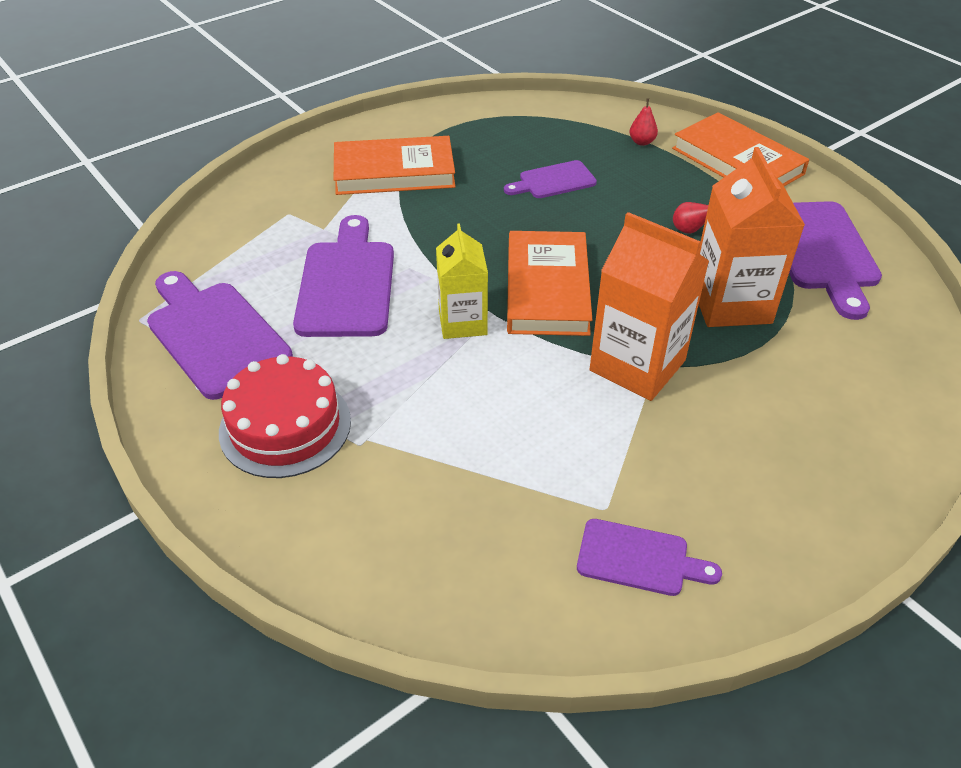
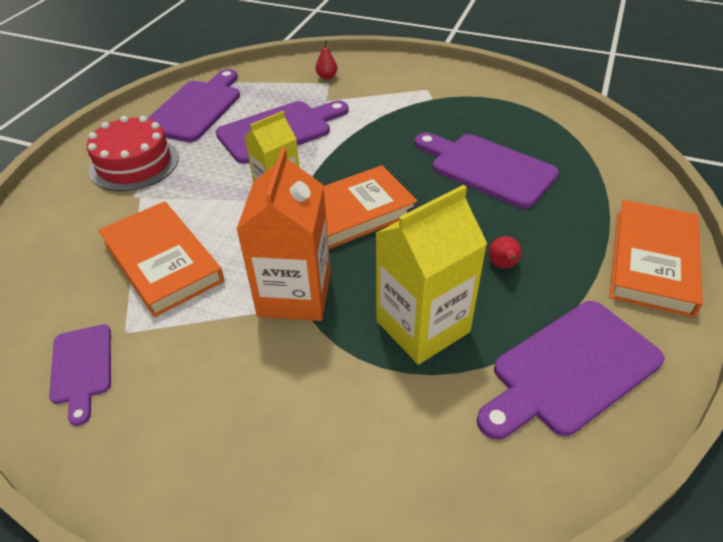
camera: 60 degrees right, 0 degrees up
orange book [334,136,456,195] -> orange book moved to [98,201,224,317]
purple cutting board [504,160,597,198] -> purple cutting board [415,133,559,209], size x1.75
red pear [629,98,658,146] -> red pear moved to [315,41,337,79]
orange carton [698,147,805,327] -> yellow carton [376,185,487,365]

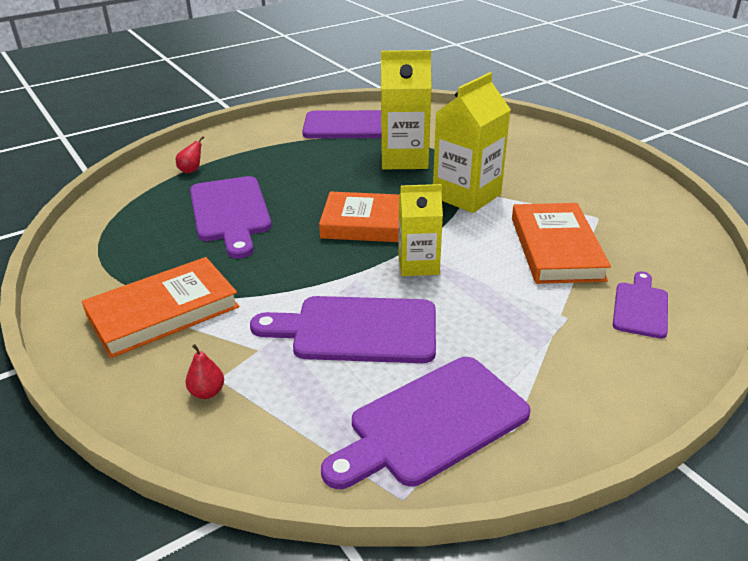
camera: 145 degrees left, 10 degrees down
purple cutting board [49,324,111,426] -> purple cutting board moved to [613,271,668,339]
red cake [87,116,179,191] -> none
orange carton [236,148,331,321] -> yellow carton [433,72,511,213]
red pear [489,236,522,268] -> red pear moved to [176,136,204,173]
orange book [609,200,703,318] -> orange book moved to [82,257,239,358]

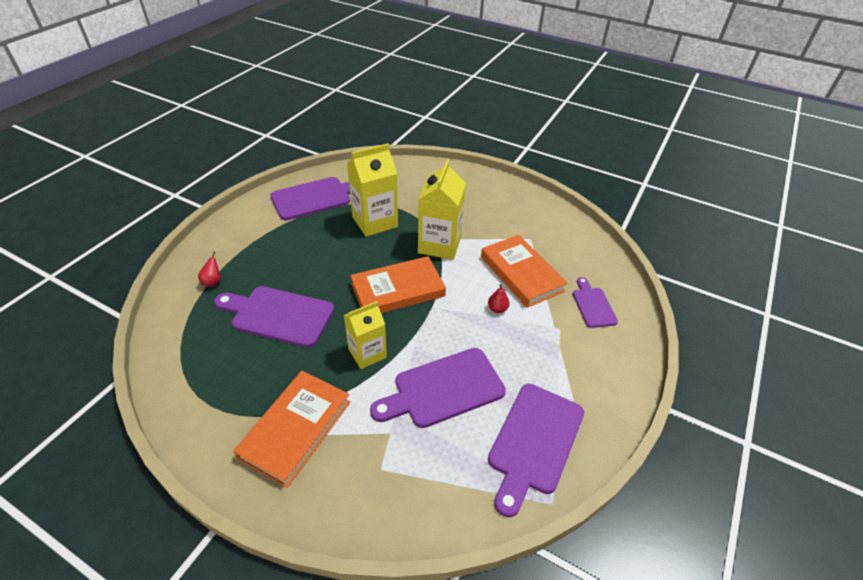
camera: 30 degrees left, 10 degrees up
red pear [186,344,224,399] -> red pear moved to [488,284,509,313]
purple cutting board [190,176,272,259] -> purple cutting board turned 150 degrees clockwise [214,286,334,348]
yellow carton [398,184,443,276] -> yellow carton moved to [344,301,387,369]

